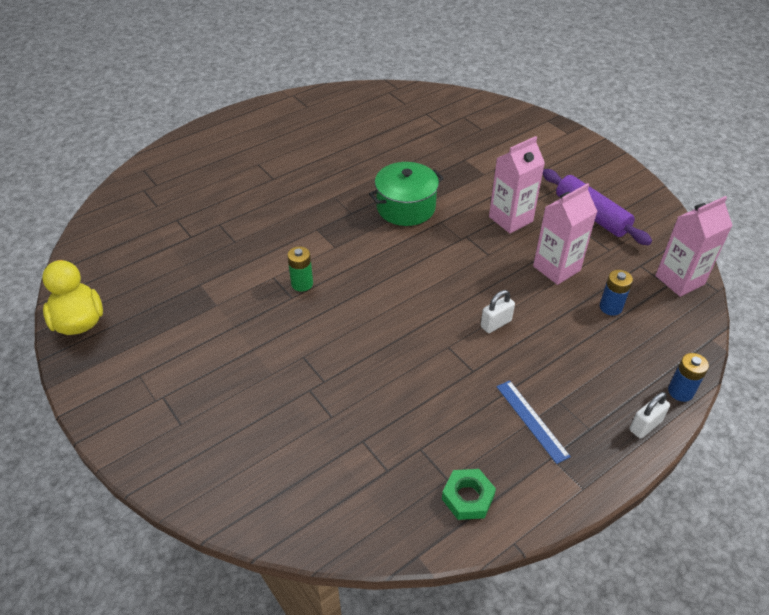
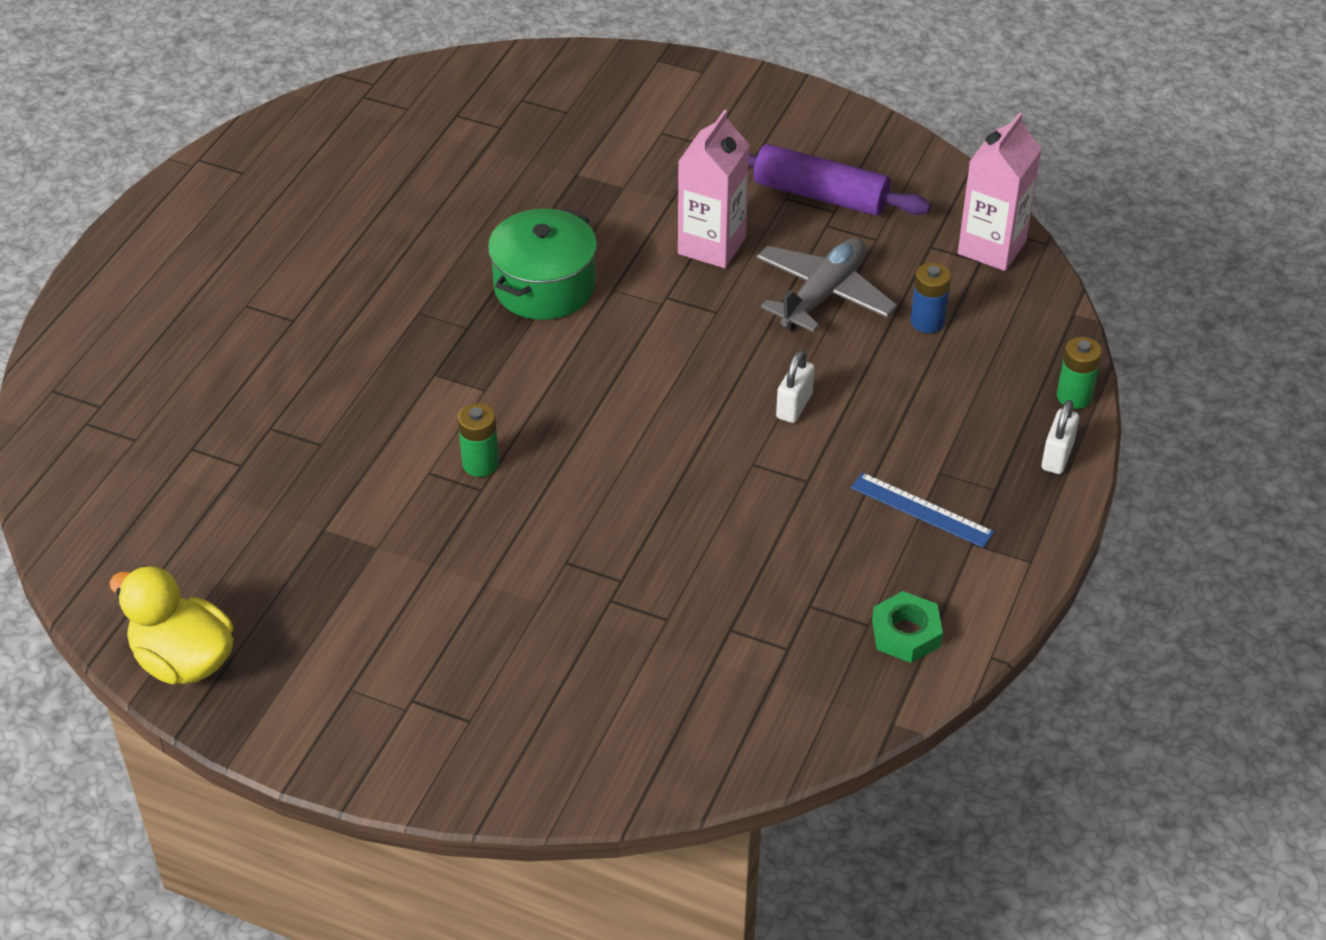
camera: 30 degrees left, 0 degrees up
pink carton [533,183,598,285] -> grey plane [756,238,897,332]
blue battery [668,353,709,402] -> green battery [1057,337,1102,409]

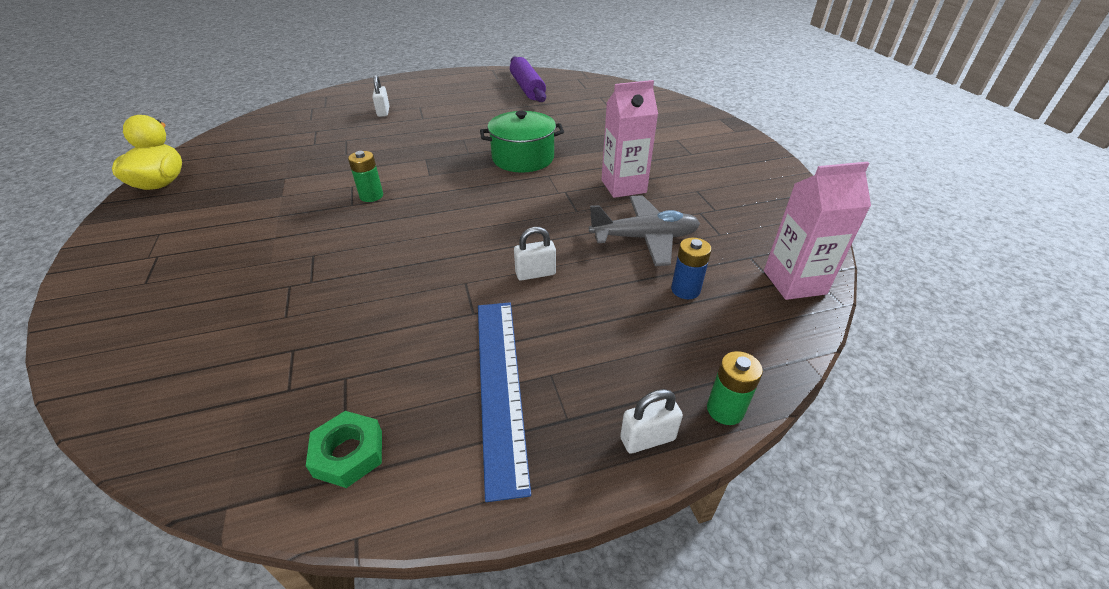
camera: 50 degrees right, 5 degrees down
purple rolling pin [749,144,931,216] -> purple rolling pin moved to [510,56,546,102]
blue ruler [851,472,994,548] -> blue ruler [478,302,531,502], size x1.69
none -> white padlock [372,75,390,117]

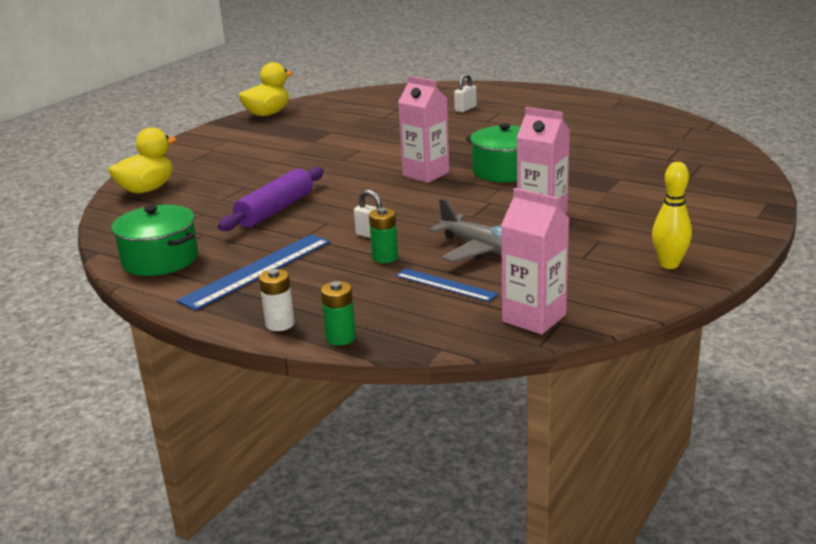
camera: 50 degrees right, 15 degrees down
green nut [306,411,382,488] -> green pot [111,205,198,276]
green battery [348,151,383,202] -> green battery moved to [369,207,398,263]
purple rolling pin [510,56,546,102] -> purple rolling pin moved to [218,167,324,231]
white padlock [620,389,683,453] -> white battery [259,269,295,331]
blue battery [671,237,712,299] -> blue ruler [396,268,498,302]
none -> yellow duck [109,127,177,193]
none -> pink carton [398,76,449,183]
none -> yellow bowling pin [652,162,692,269]

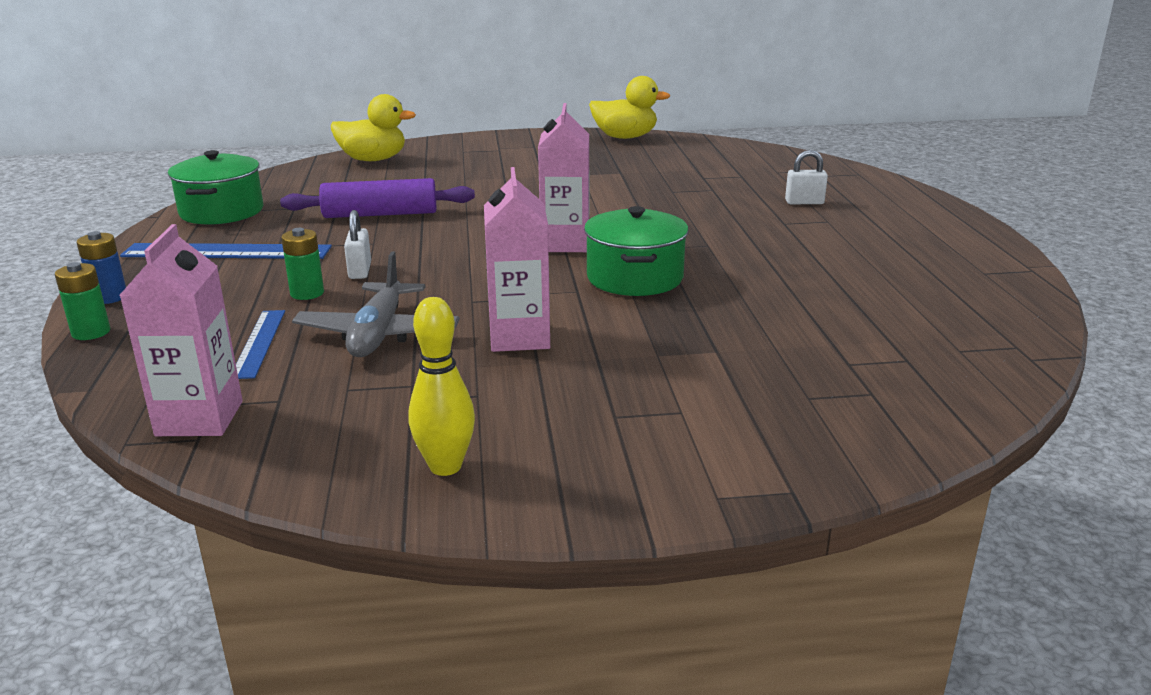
camera: 50 degrees right, 0 degrees up
white battery [259,269,295,331] -> blue battery [77,231,126,304]

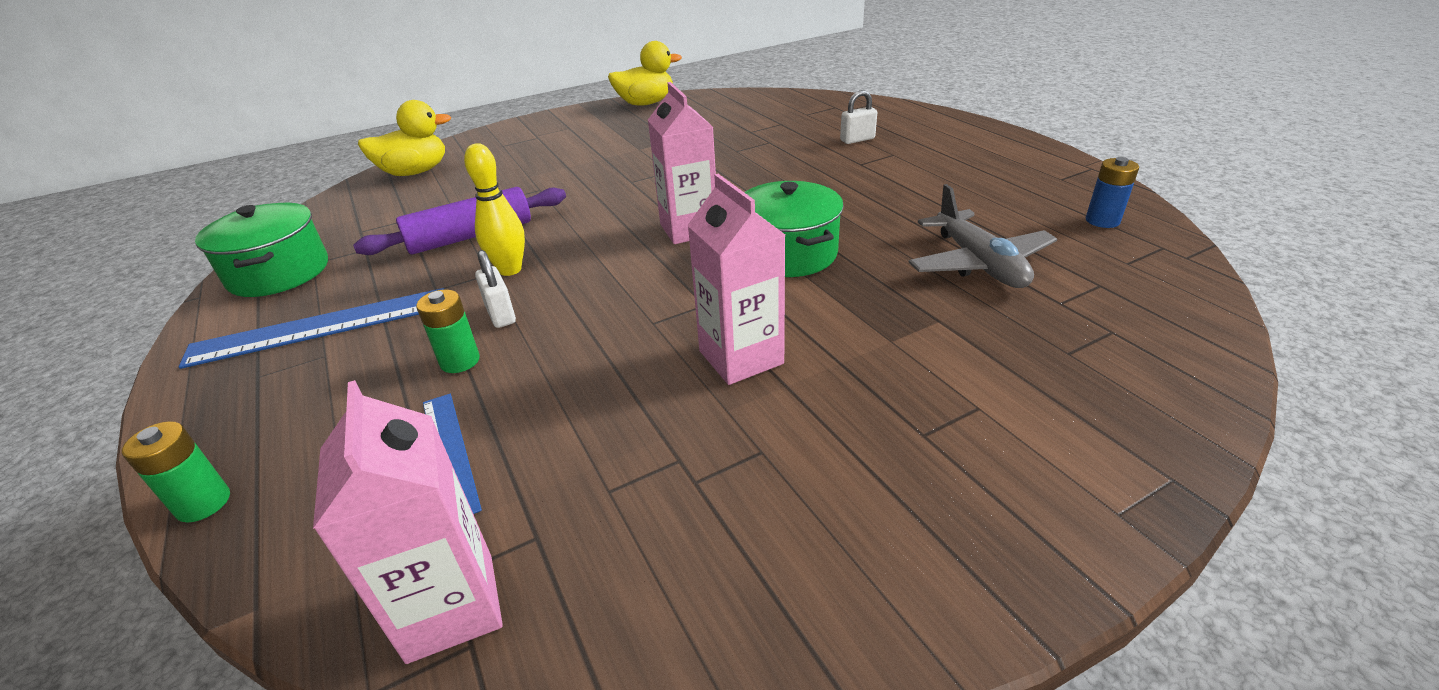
camera: 20 degrees left, 10 degrees up
blue battery [77,231,126,304] -> blue battery moved to [1085,157,1139,228]
grey plane [292,251,460,357] -> grey plane moved to [908,184,1057,288]
yellow bowling pin [408,297,475,476] -> yellow bowling pin moved to [464,143,525,276]

